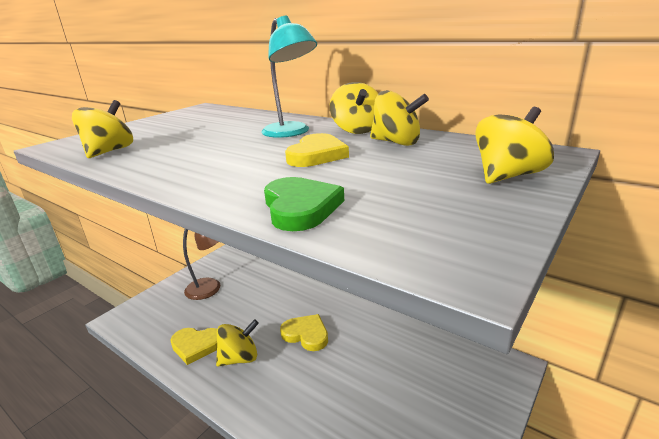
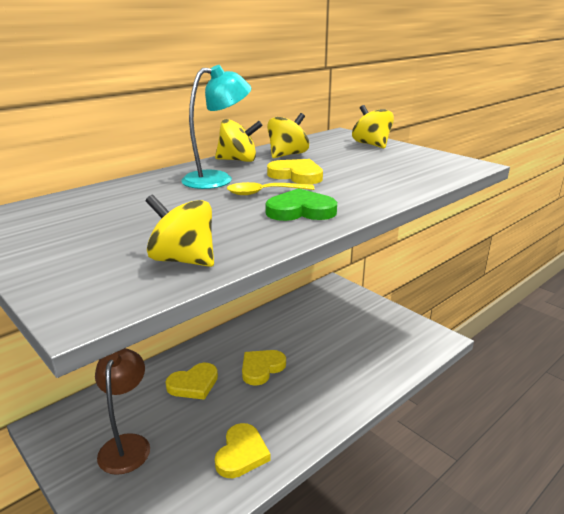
camera: 80 degrees left, 0 degrees up
yellow spinning top [216,319,259,367] -> none
green heart [264,177,344,231] -> green heart moved to [265,188,337,221]
none -> yellow heart [166,363,218,400]
none -> yellow spoon [227,182,315,195]

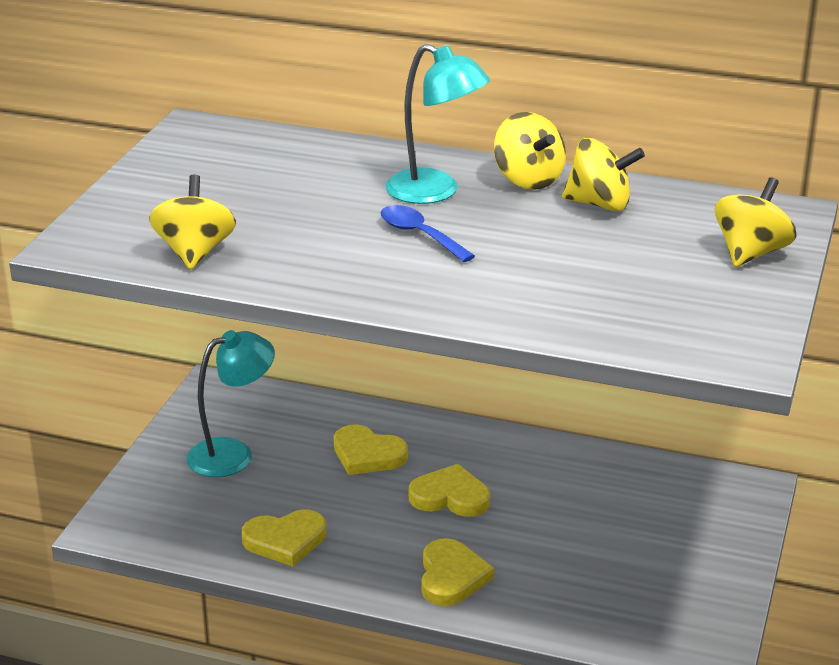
camera: 60 degrees right, 5 degrees up
brown lamp [95,348,150,475] -> turquoise lamp [186,330,275,477]
yellow spoon [227,182,315,195] -> blue spoon [381,205,475,262]
green heart [265,188,337,221] -> none
yellow heart [267,159,323,184] -> yellow heart moved to [421,538,494,606]

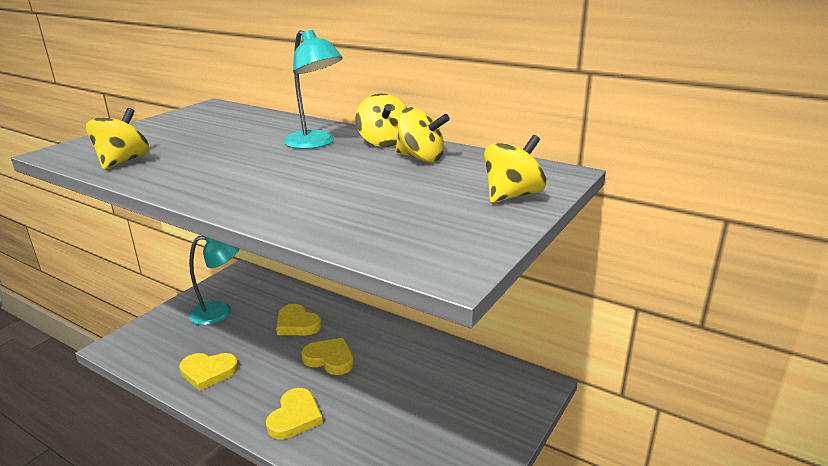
camera: 15 degrees right, 5 degrees down
blue spoon [381,205,475,262] -> none

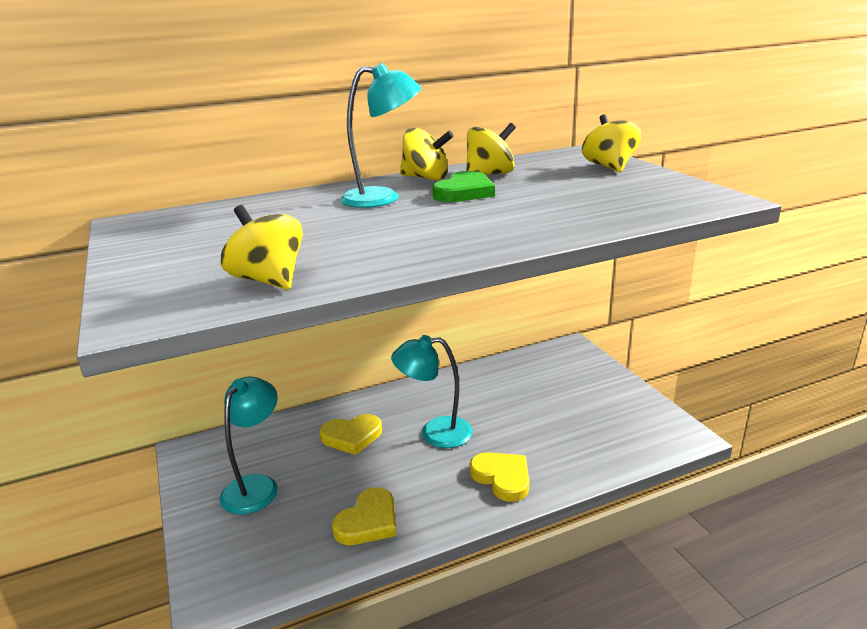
camera: 55 degrees left, 0 degrees up
yellow heart [301,338,354,375] -> turquoise lamp [391,335,473,448]
none -> green heart [432,171,495,202]

